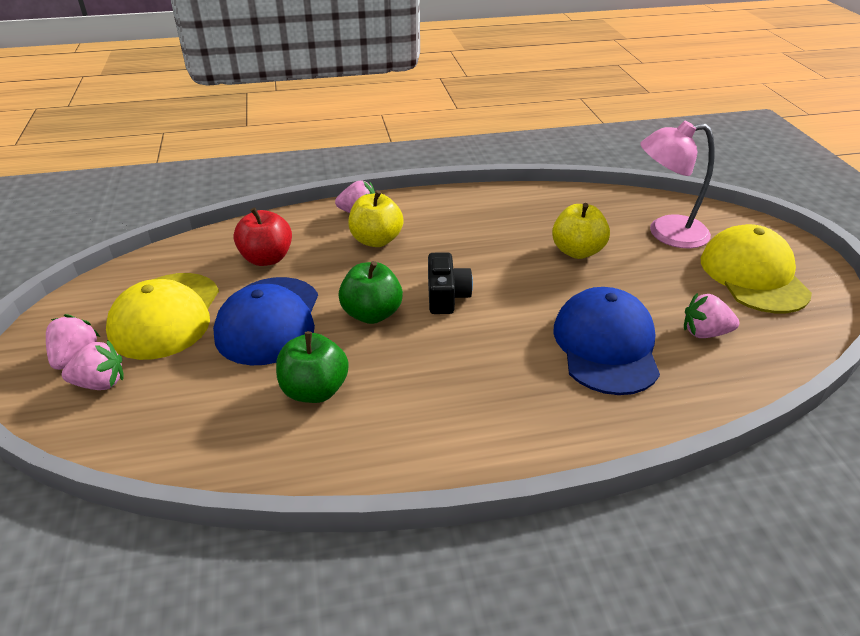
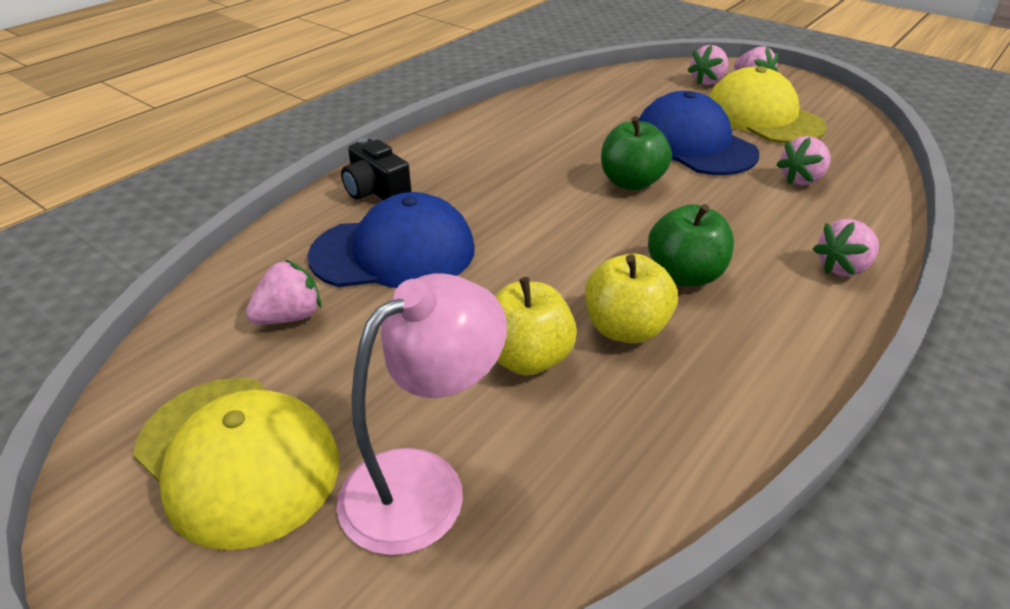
camera: 140 degrees right, 0 degrees up
red apple [233,207,292,266] -> pink strawberry [776,136,831,185]
green apple [276,331,349,403] -> green apple moved to [648,204,734,286]
yellow apple [348,190,404,247] -> yellow apple moved to [585,253,678,343]
black camera [428,252,473,314] -> black camera moved to [341,138,412,200]
blue cap [553,287,660,395] -> blue cap turned 60 degrees counterclockwise [308,192,475,288]

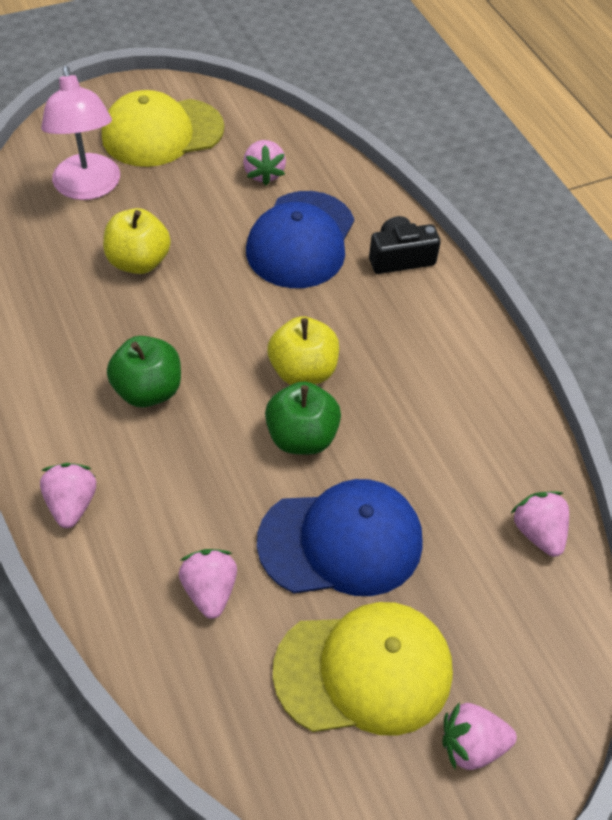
camera: 115 degrees right, 15 degrees up
yellow apple [585,253,678,343] -> yellow apple moved to [267,316,339,385]
pink strawberry [688,45,728,85] -> pink strawberry moved to [511,492,569,557]

